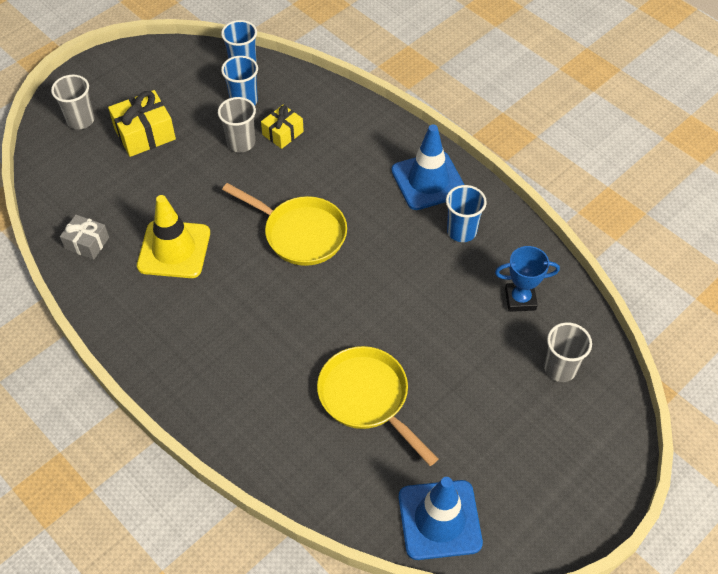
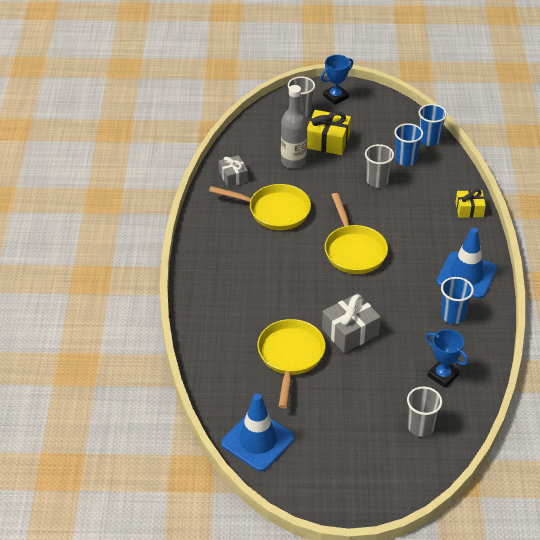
camera: 45 degrees right, 10 degrees down
yellow traffic cone [137,195,210,278] -> yellow pan [209,184,311,230]
yellow gift [261,105,304,149] -> yellow gift moved to [455,189,486,218]
none -> grey bottle [281,85,307,169]
none -> blue trophy [321,55,353,105]
none -> grey gift [322,293,381,353]

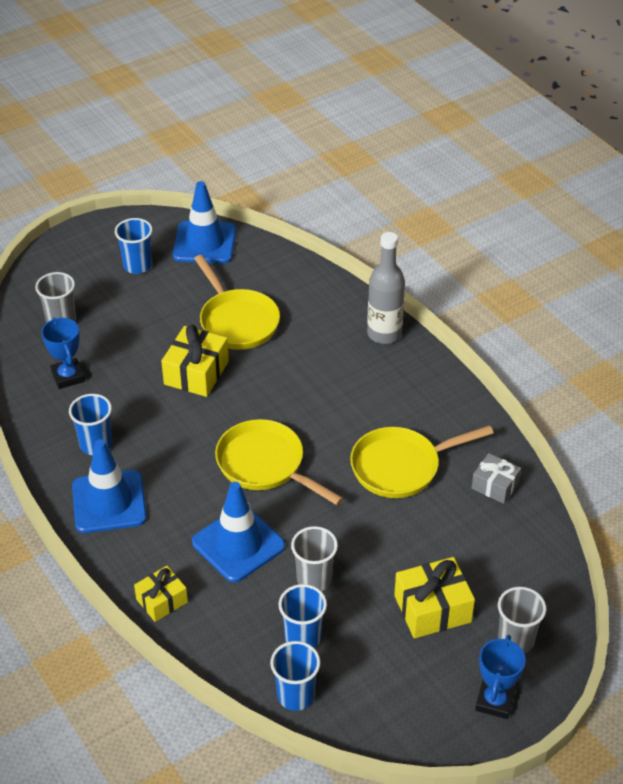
camera: 145 degrees right, 0 degrees up
grey bottle [281,85,307,169] -> grey bottle moved to [367,232,405,344]
grey gift [322,293,381,353] -> yellow gift [161,325,229,397]
blue trophy [426,329,469,388] -> blue trophy turned 60 degrees clockwise [41,317,85,389]
none -> blue cup [115,218,153,274]
none -> blue traffic cone [192,482,285,582]

